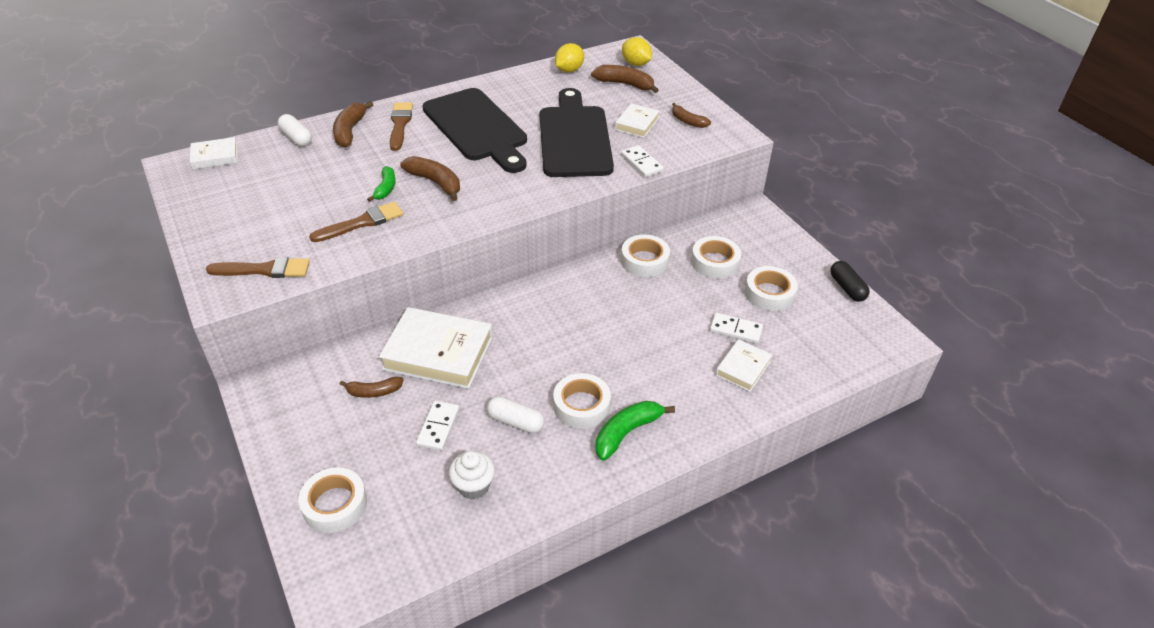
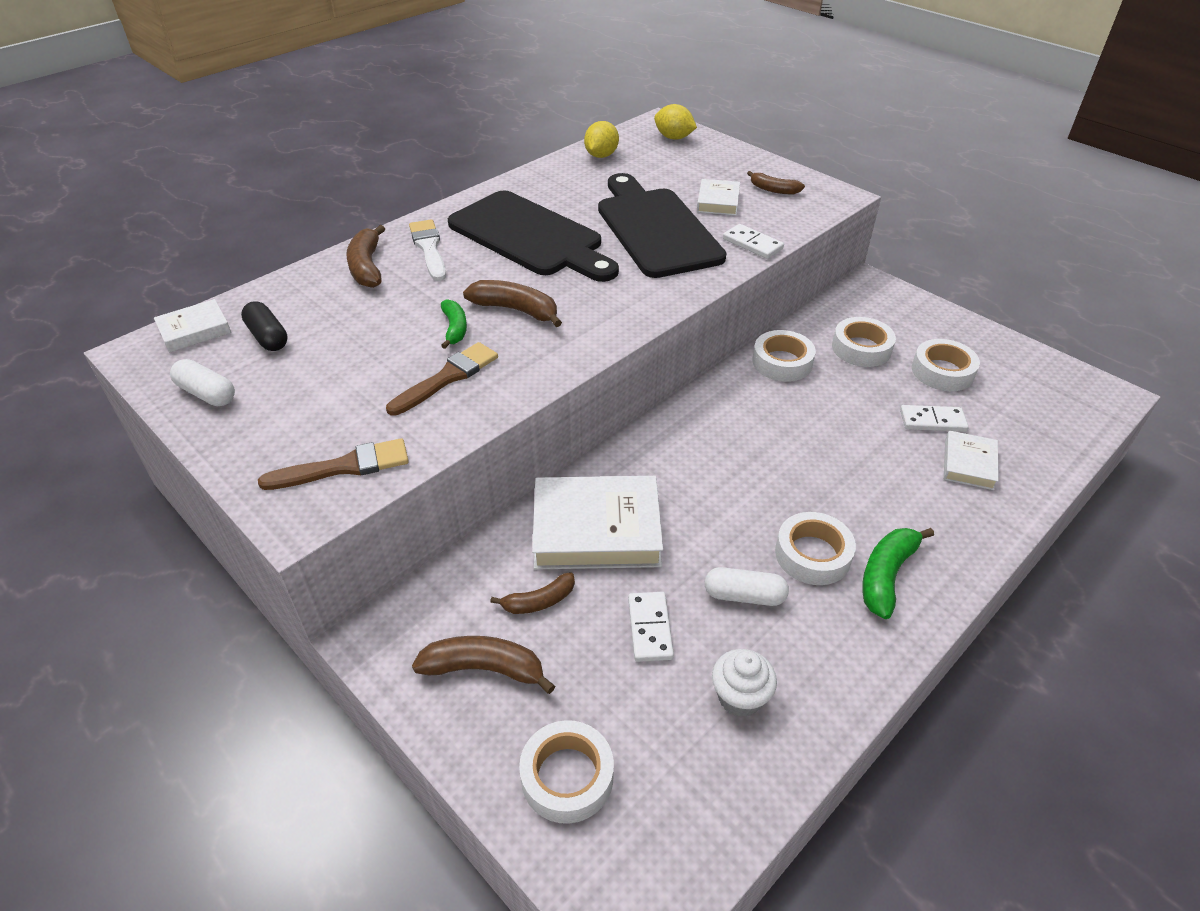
camera: 15 degrees left, 0 degrees up
white capsule [278,114,312,146] -> white capsule moved to [170,359,235,406]
brown brush [390,102,413,151] -> white brush [409,219,446,281]
brown banana [591,65,658,93] -> brown banana moved to [412,636,555,694]
black capsule [830,261,870,302] -> black capsule moved to [241,301,288,351]

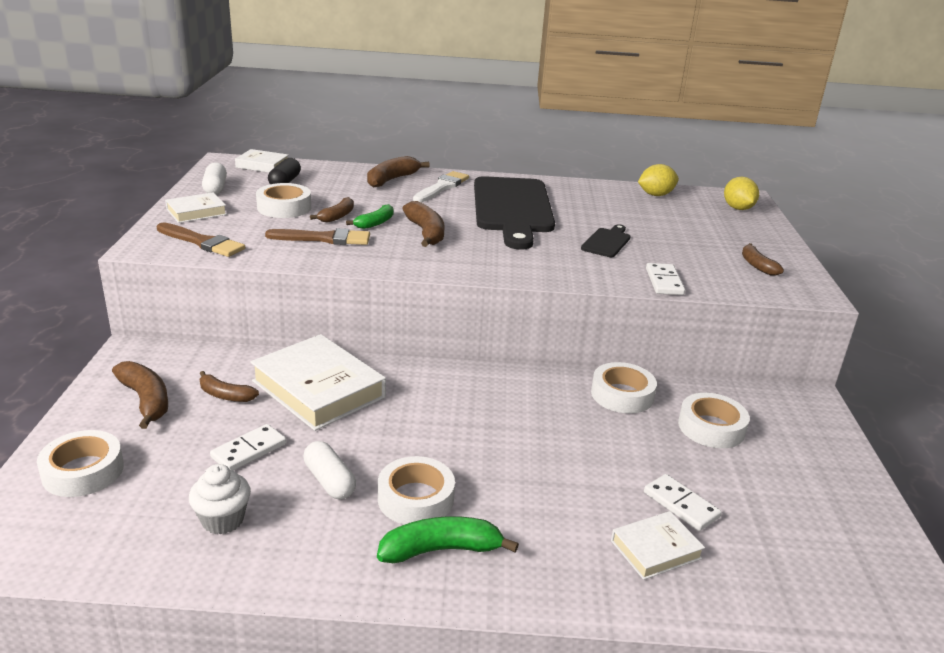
camera: 45 degrees right, 15 degrees down
black cutting board [598,173,726,278] -> black cutting board [581,224,631,257], size x0.43
white book [697,179,740,216] -> white book moved to [165,192,227,223]
white tape [912,339,980,391] -> white tape moved to [256,183,311,218]
none -> brown banana [310,197,354,222]

